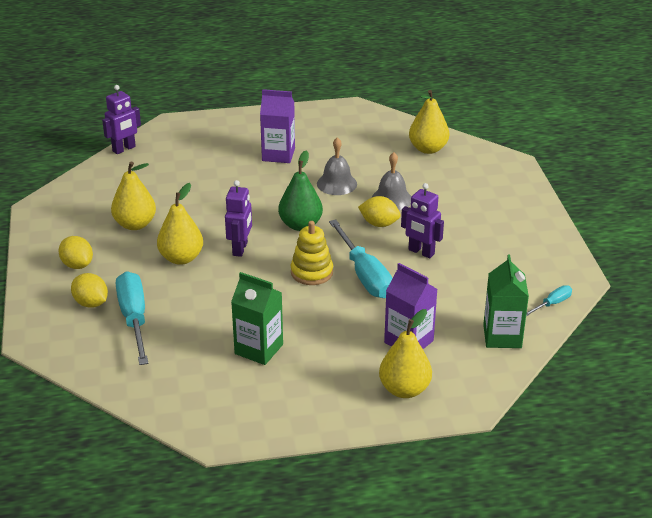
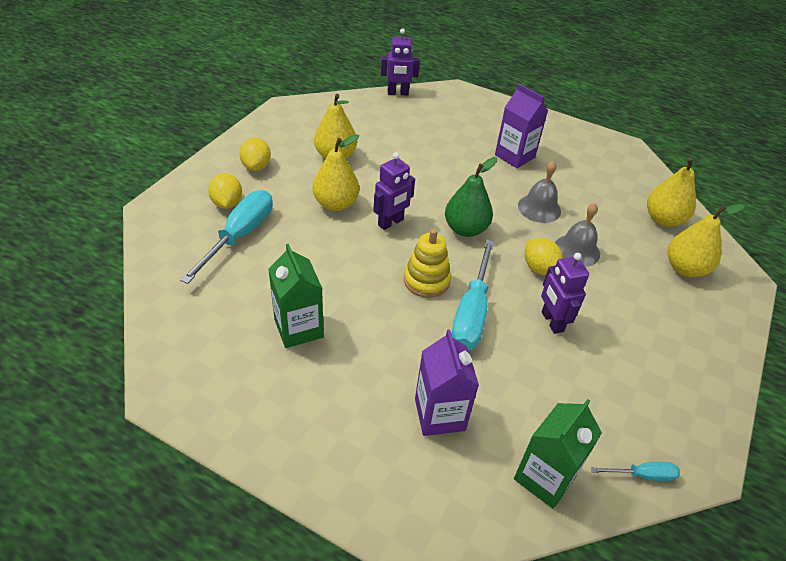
camera: 35 degrees right, 10 degrees up
yellow pear [379,309,432,398] -> yellow pear moved to [668,204,745,277]

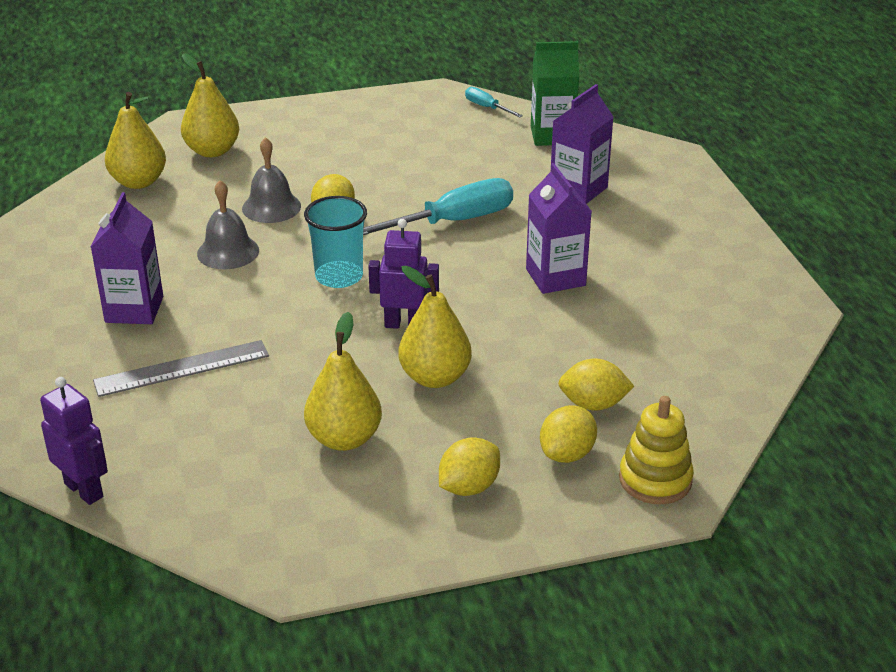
camera: 130 degrees left, 10 degrees down
turquoise screwdriver [180,190,273,284] -> yellow lemon [558,358,634,411]
green carton [268,244,324,348] -> none
yellow stacking toy [404,229,451,298] -> yellow stacking toy moved to [619,396,694,504]
green pear [445,157,498,237] -> turquoise cup [304,196,367,288]
purple robot [541,253,589,334] -> none
none -> grey ruler [93,340,269,397]
none -> purple carton [526,163,592,294]

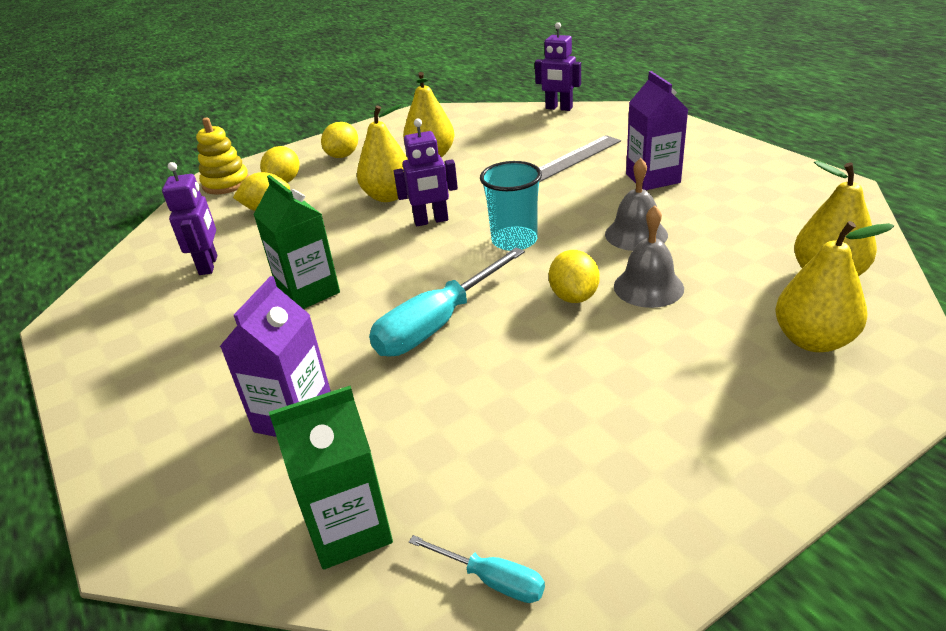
camera: 165 degrees right, 0 degrees up
purple carton [526,163,592,294] -> green carton [253,175,340,309]
none -> purple robot [162,162,217,275]

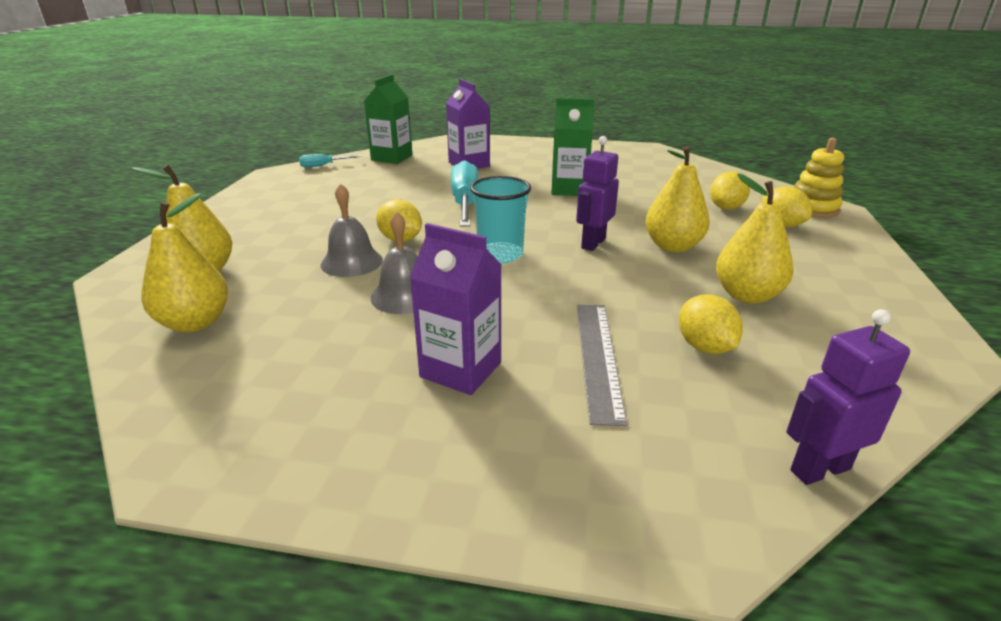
camera: 130 degrees right, 5 degrees down
purple robot [162,162,217,275] -> none
yellow lemon [321,122,358,158] -> yellow lemon moved to [679,294,743,354]

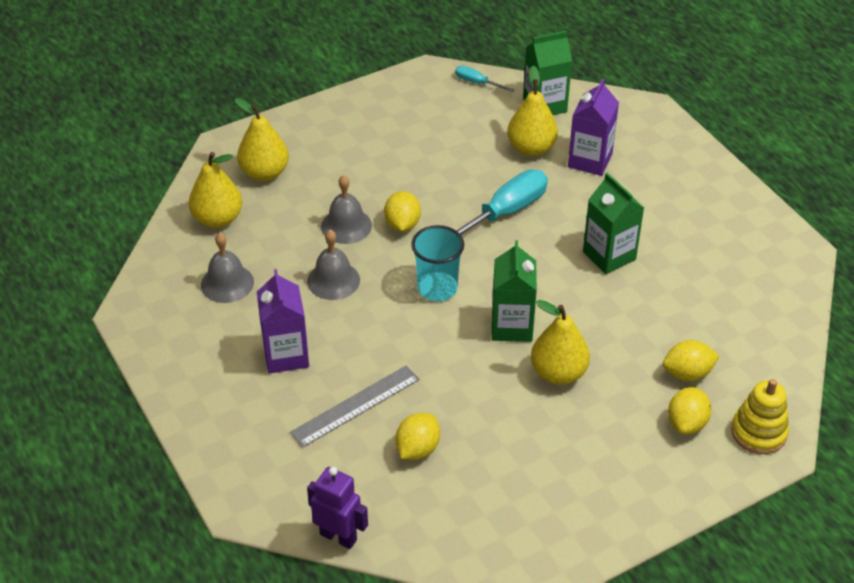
camera: 50 degrees right, 15 degrees up
purple robot [576,136,619,251] -> green carton [492,240,537,342]
yellow pear [716,173,794,304] -> yellow pear moved to [507,65,558,156]
none -> grey bell [201,233,254,303]

